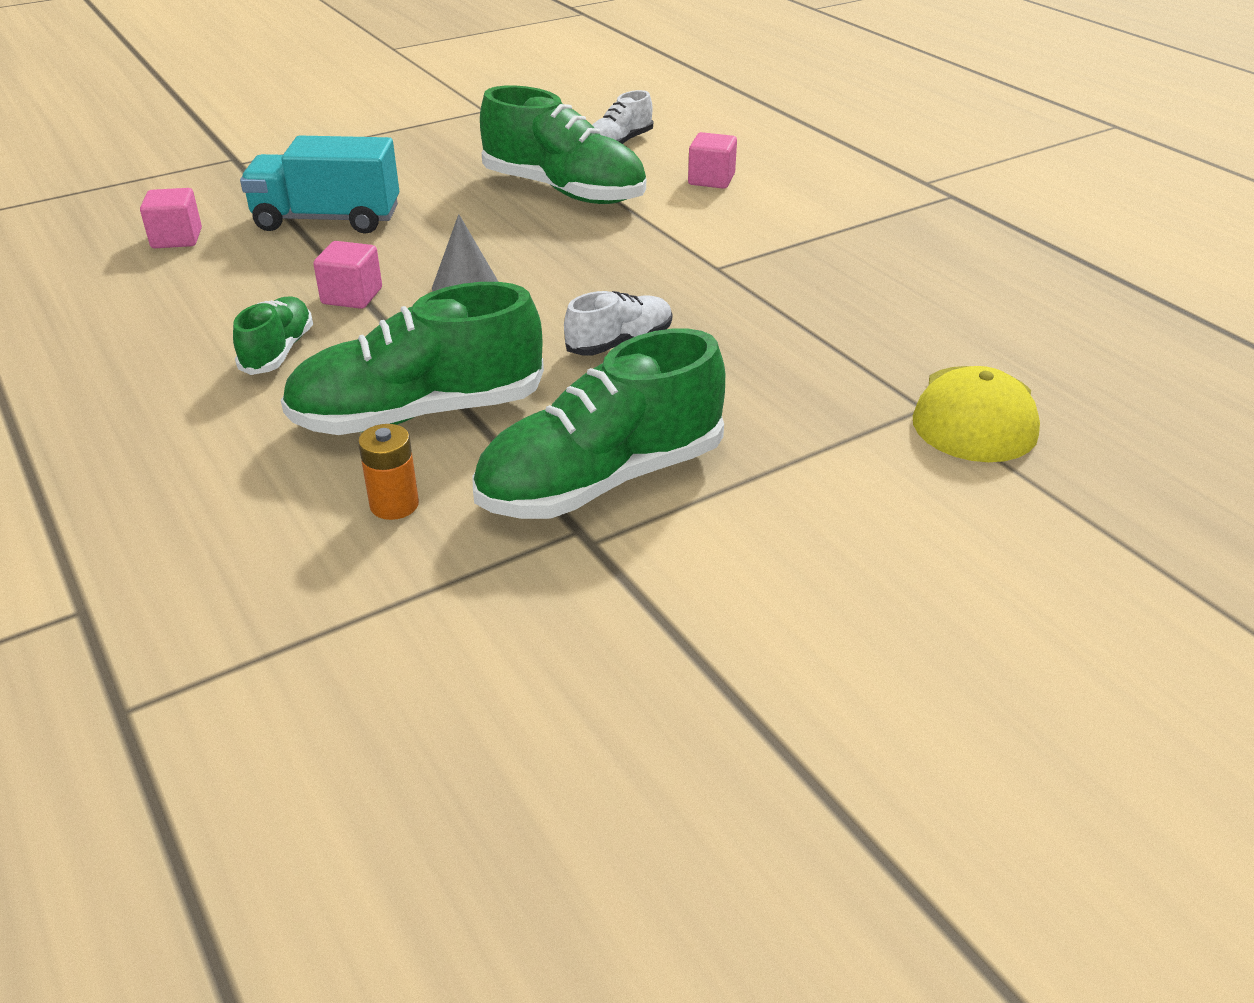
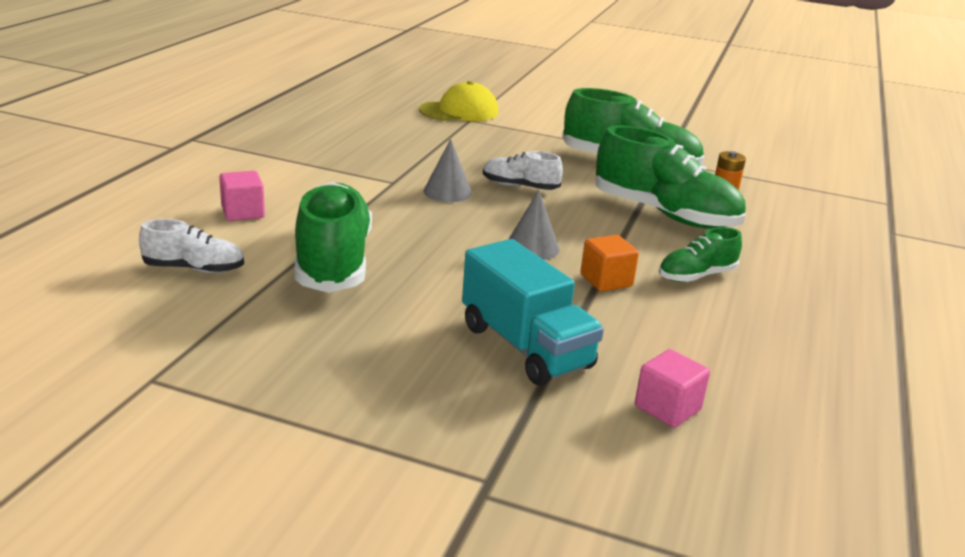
camera: 130 degrees left, 10 degrees down
pink cube [313,241,382,309] -> orange cube [580,235,639,292]
none -> grey cone [423,139,472,202]

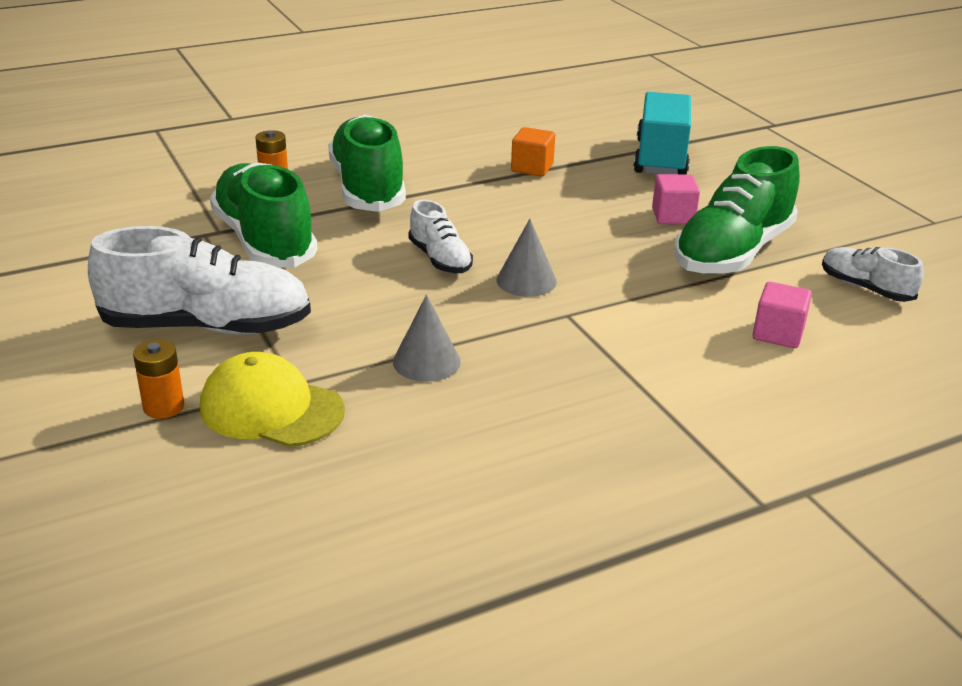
camera: 135 degrees left, 5 degrees up
grey cone [509,190,560,260] -> grey cone moved to [393,295,461,382]
pink cube [635,349,710,428] -> pink cube moved to [652,174,700,224]
green shoe [659,227,742,282] -> none
none -> white shoe [88,226,311,335]
none -> orange battery [133,340,184,419]

